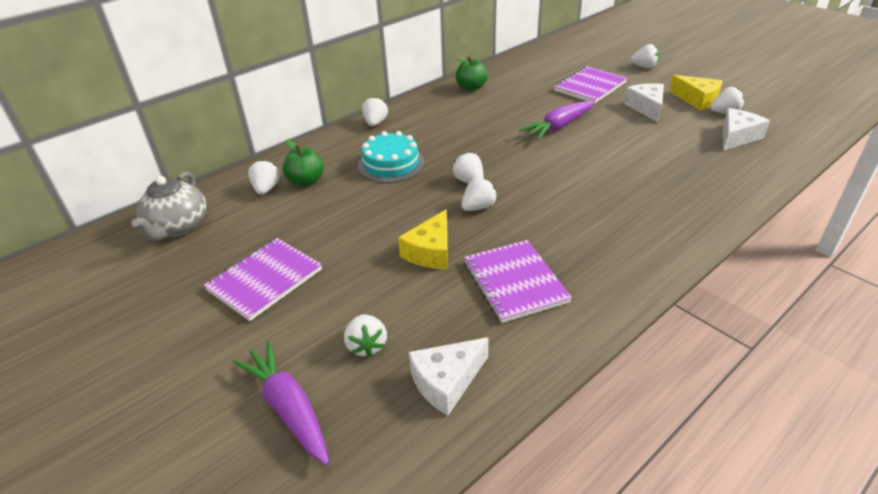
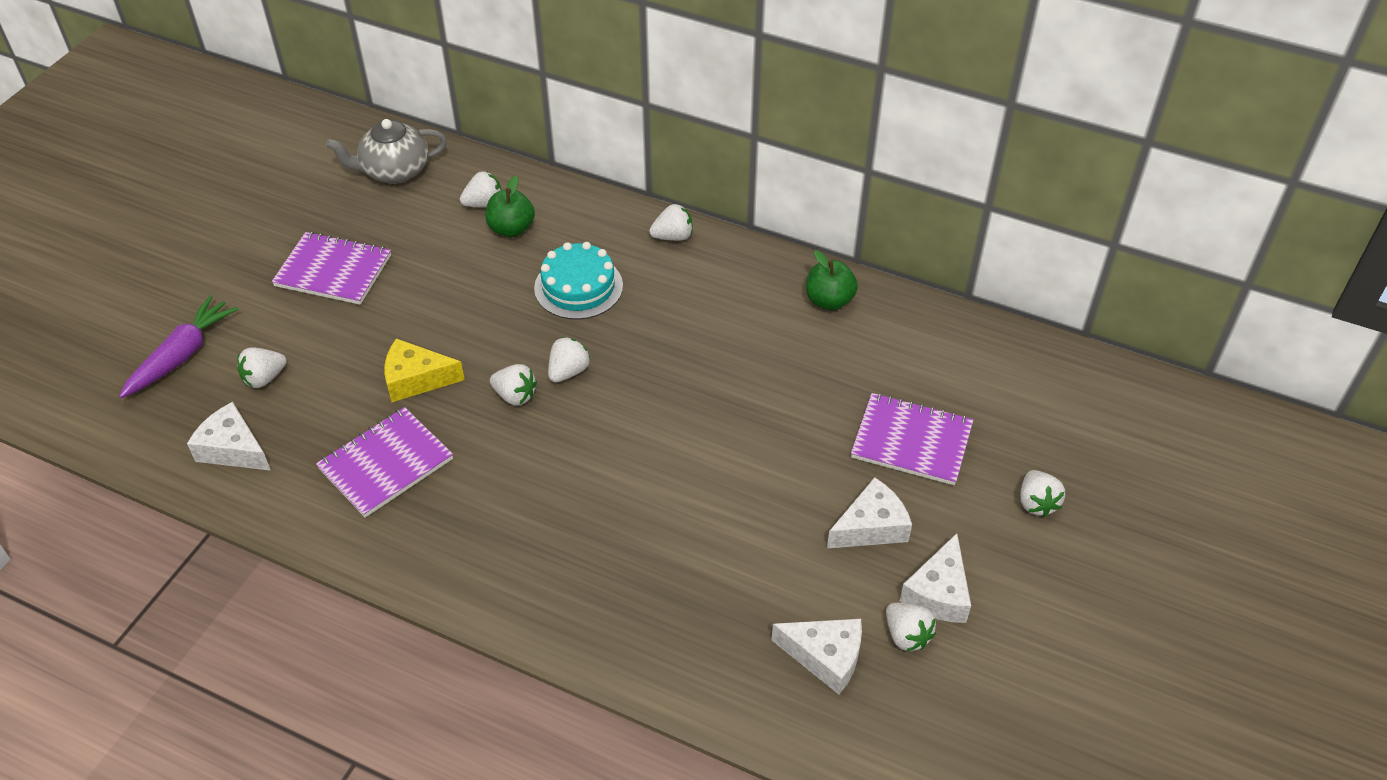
camera: 65 degrees right, 10 degrees up
purple carrot [519,101,595,140] -> none
yellow cheese [669,75,722,110] -> white cheese [900,533,971,623]

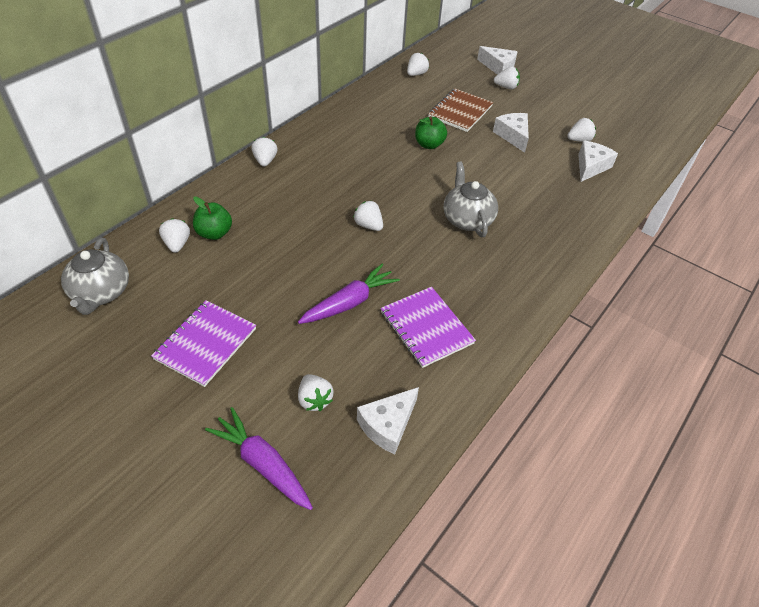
camera: 80 degrees left, 0 degrees up
yellow cheese [384,339,465,402] -> purple carrot [298,263,400,324]
white strawberry [490,364,537,406] -> white strawberry moved to [407,53,429,76]
turquoise cake [534,242,623,320] -> none
green apple [806,250,858,310] -> green apple moved to [415,116,447,149]
purple notebook [851,393,973,485] -> brown notebook [428,89,493,132]
white cheese [900,533,971,623] -> white cheese moved to [477,46,518,75]
none -> grey teapot [444,161,498,237]

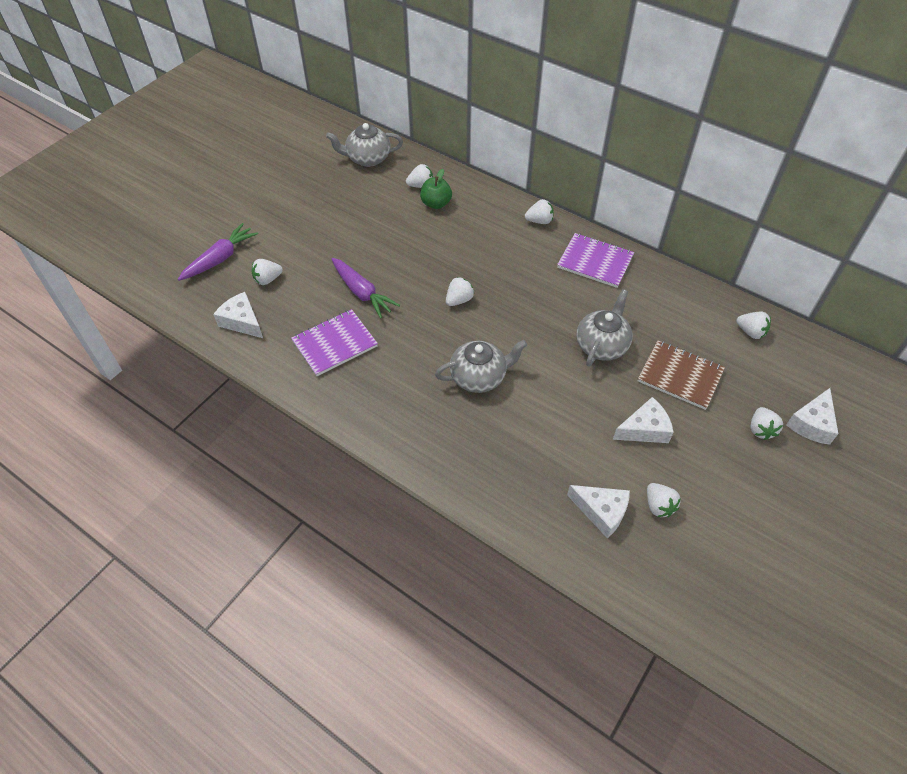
camera: 90 degrees right, 5 degrees up
purple notebook [151,300,256,387] -> purple notebook moved to [557,233,634,288]
green apple [415,116,447,149] -> grey teapot [576,289,633,366]

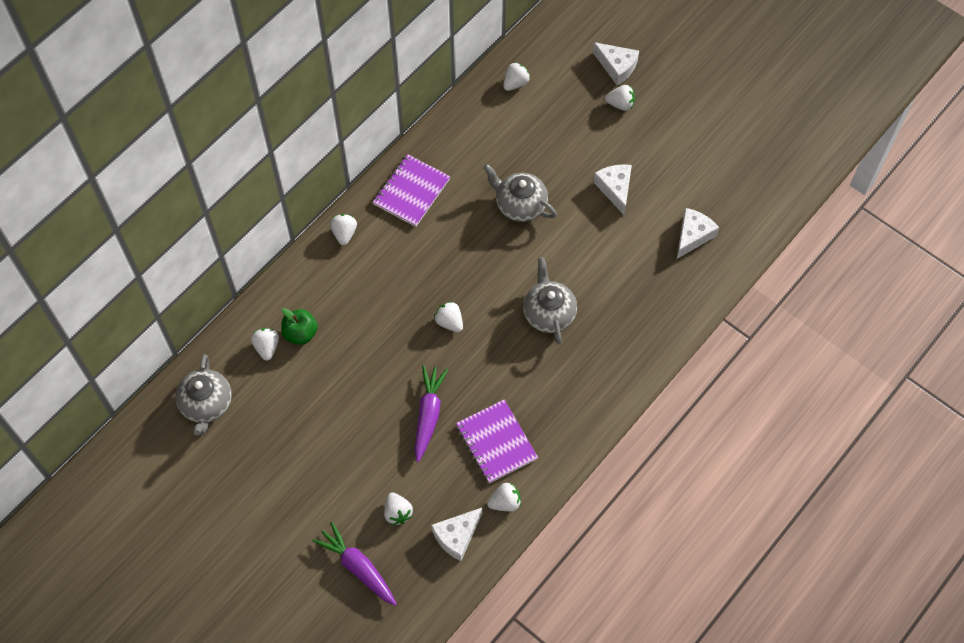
camera: 85 degrees left, 10 degrees up
purple carrot [332,258,400,318] -> purple carrot turned 45 degrees counterclockwise [415,365,448,462]
brown notebook [638,340,725,410] -> none
white strawberry [647,483,681,517] -> white strawberry moved to [487,483,521,511]

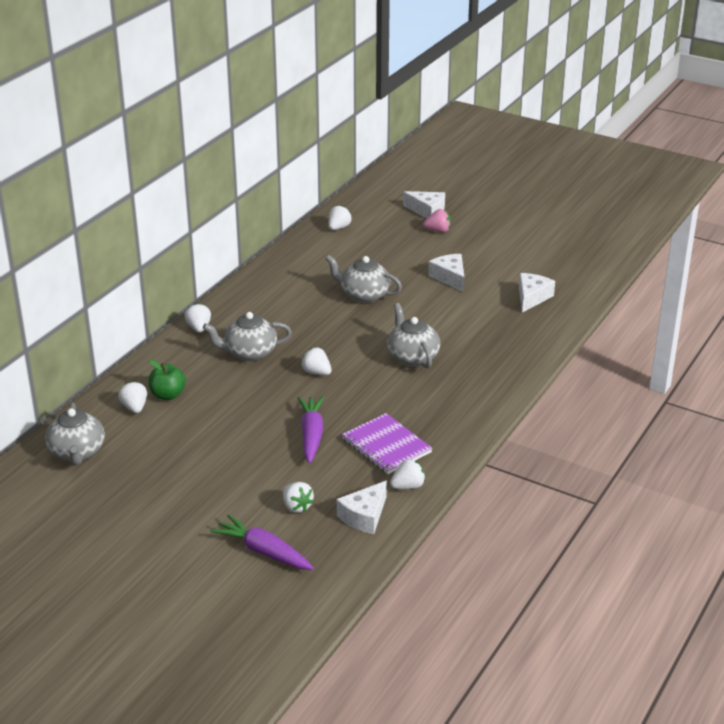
camera: 10 degrees left, 30 degrees down
purple notebook [373,154,450,227] -> none
white strawberry [605,85,635,111] -> pink strawberry [423,209,451,232]
none -> grey teapot [203,312,292,361]

